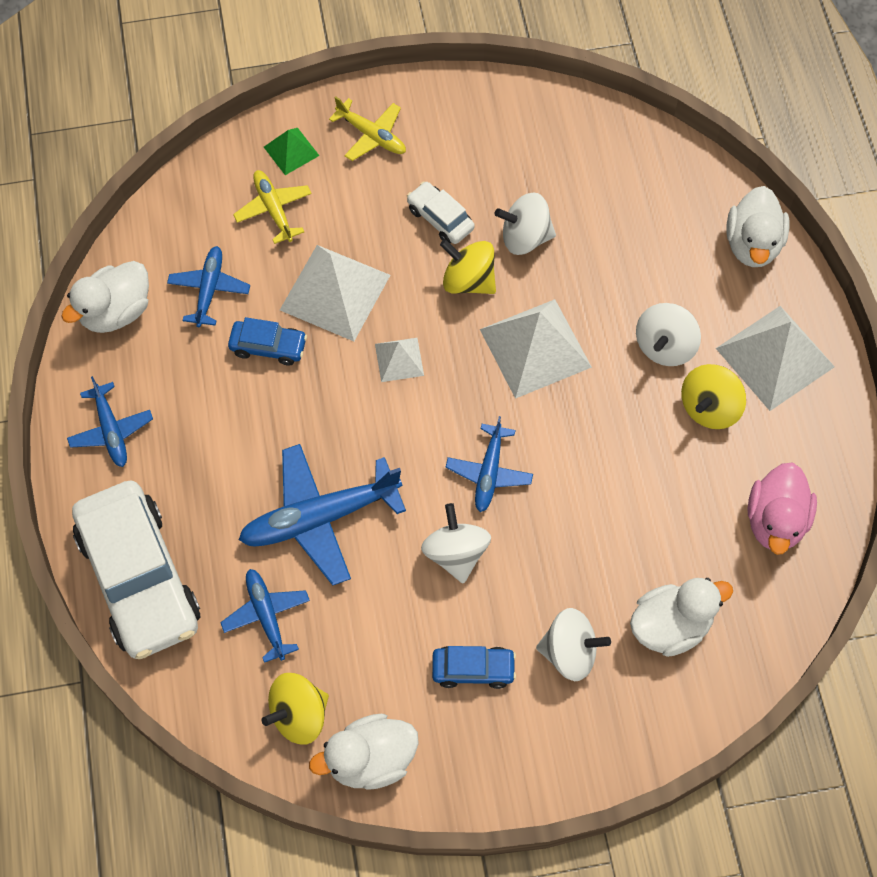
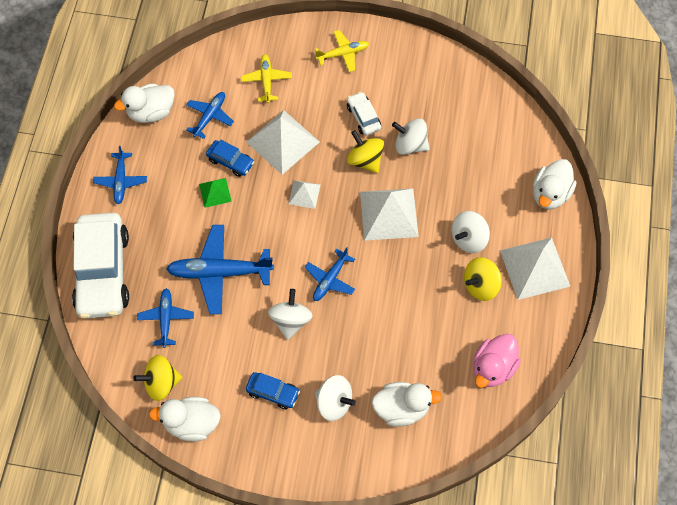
camera: 20 degrees right, 0 degrees up
green pyramid [264,128,319,175] -> green pyramid moved to [199,178,232,208]
yellow plane [329,97,406,161] -> yellow plane turned 75 degrees counterclockwise [315,30,369,72]

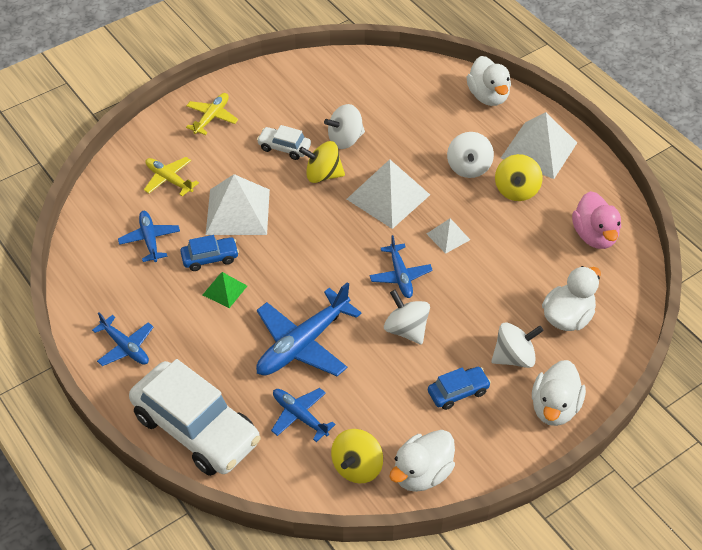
camera: 45 degrees left, 15 degrees down
white duck [114,84,175,123] -> white duck moved to [532,360,586,426]
white pyramid [289,180,320,209] -> white pyramid moved to [427,218,470,254]

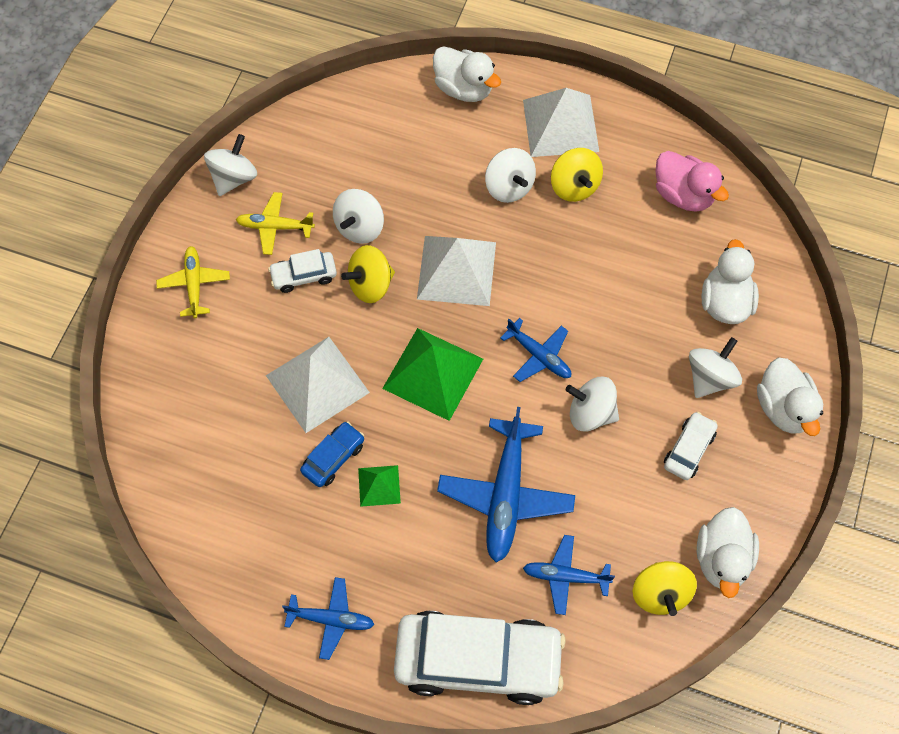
camera: 35 degrees left, 15 degrees up
blue plane [118,211,180,262] -> none
yellow plane [144,157,199,196] -> yellow plane moved to [236,192,315,255]
white pyramid [427,218,470,254] -> none
blue car [428,367,491,410] -> white car [664,412,718,480]
none -> white spinning top [204,134,257,196]
none -> green pyramid [382,328,483,421]

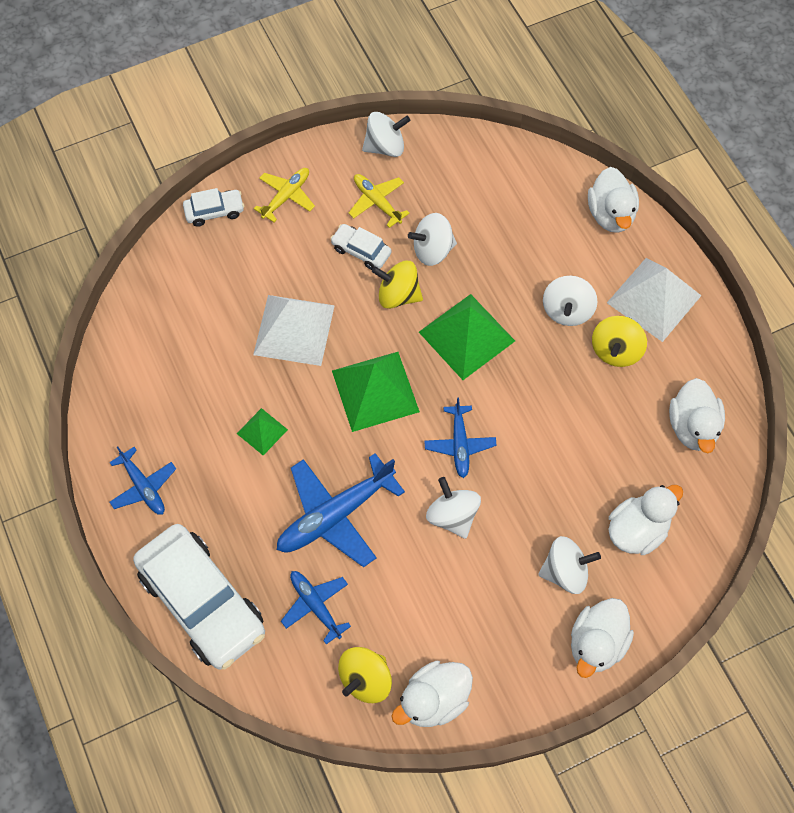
camera: 45 degrees right, 0 degrees up
blue car [300,422,364,487] -> none
white pyramid [417,236,496,306] -> green pyramid [419,294,515,380]
pink duck [655,151,729,212] -> white duck [669,378,725,453]
white car [664,412,718,480] -> white car moved to [183,188,244,227]

